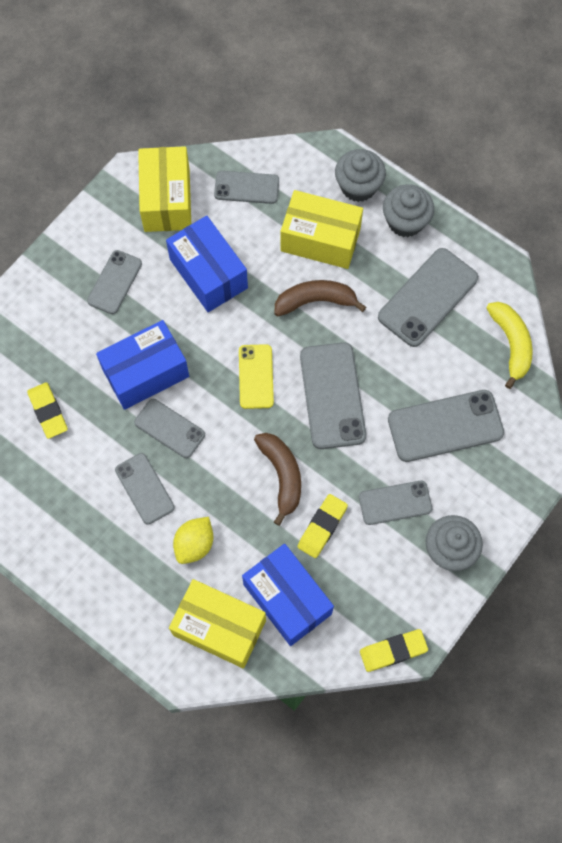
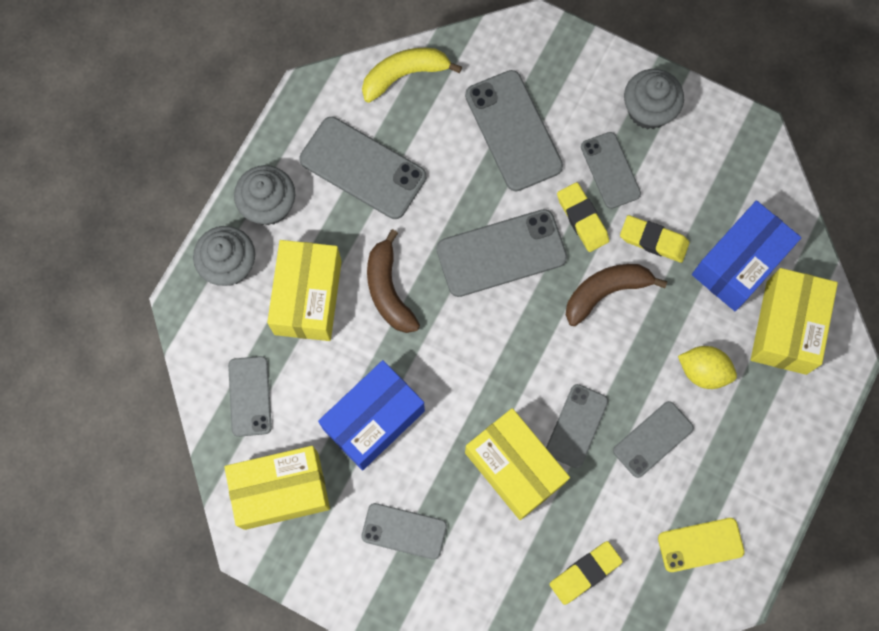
camera: 100 degrees left, 5 degrees up
blue box [96,320,189,410] -> yellow box [465,408,570,520]
yellow phone [239,344,274,409] -> yellow phone moved to [658,518,745,572]
yellow eraser [360,629,428,672] -> yellow eraser moved to [557,182,609,252]

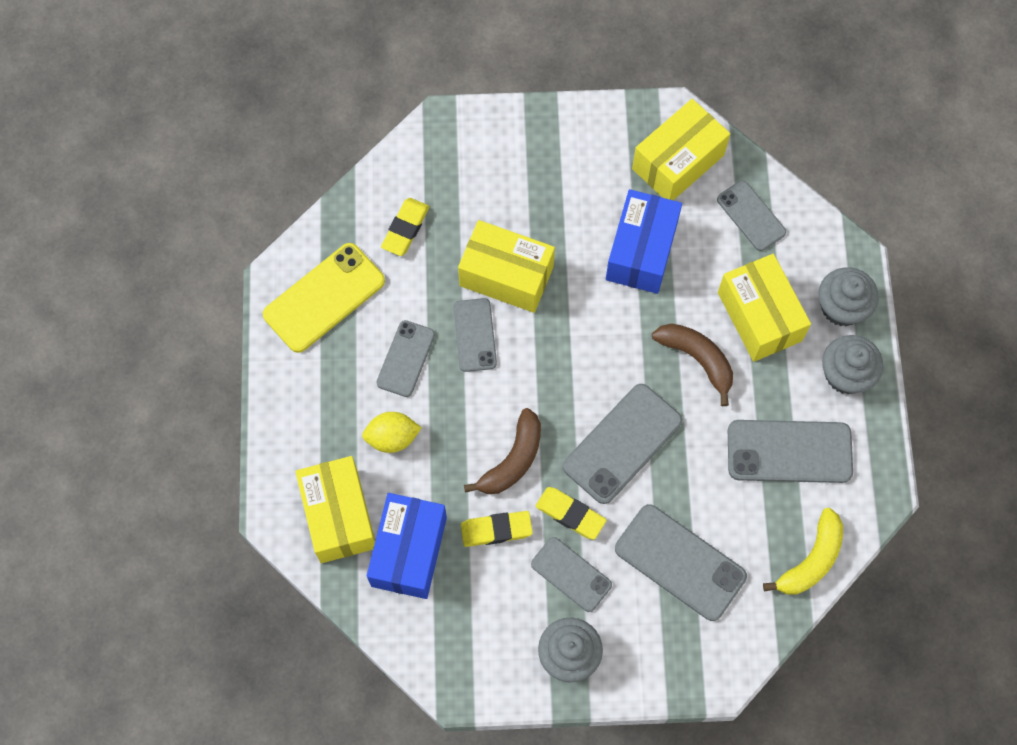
camera: 150 degrees right, 5 degrees down
grey phone [361,503,447,560] -> none
yellow phone [658,518,745,572] -> yellow phone [263,243,385,353], size x1.60

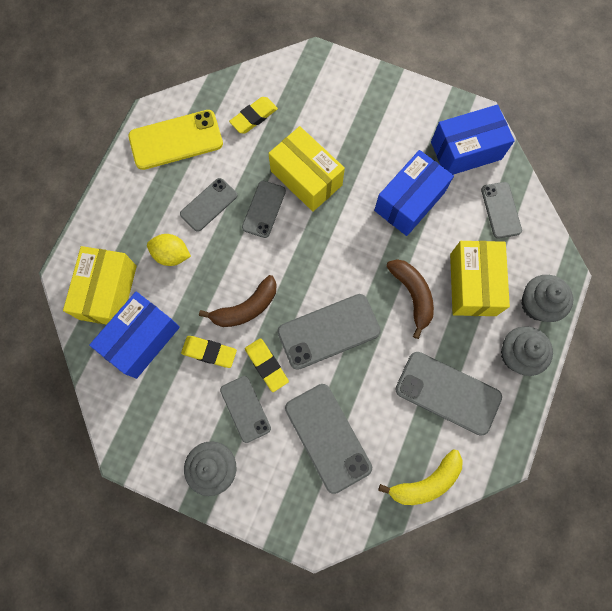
camera: 25 degrees right, 5 degrees up
yellow box [632,99,730,200] -> blue box [431,105,515,175]

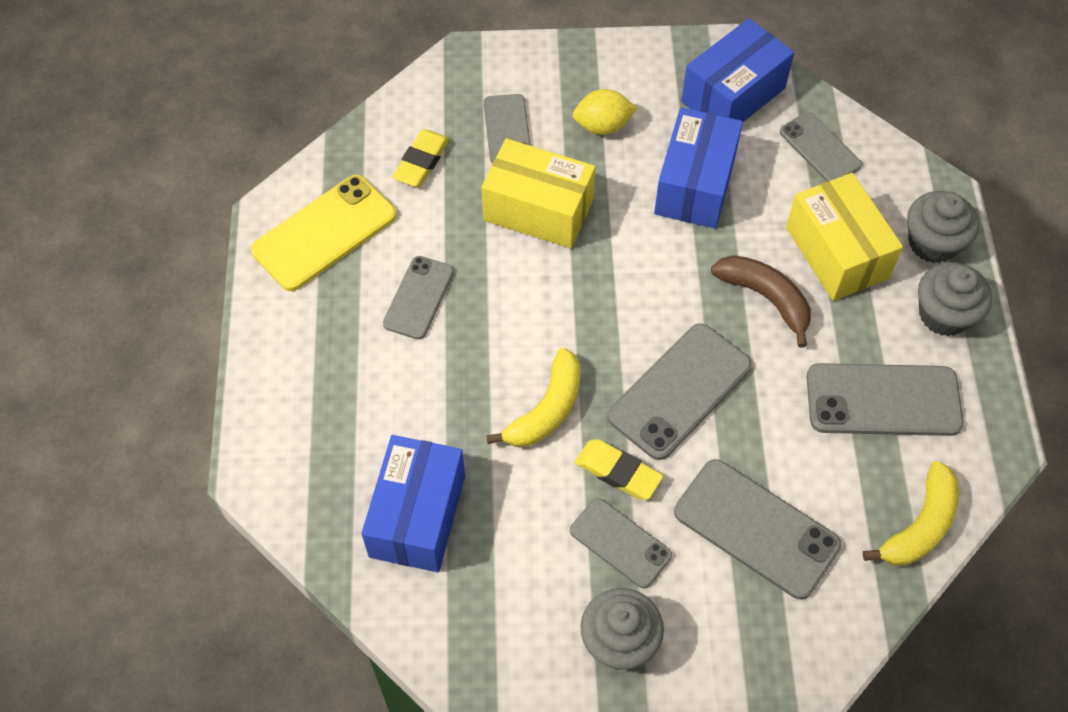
camera: 25 degrees left, 15 degrees down
yellow box [63,246,137,325] -> none
yellow lemon [147,234,191,266] -> yellow lemon moved to [573,89,637,135]
yellow eraser [181,336,237,368] -> none
brown banana [199,275,277,327] -> yellow banana [486,348,580,447]
grey phone [242,181,286,238] -> grey phone moved to [484,94,531,163]

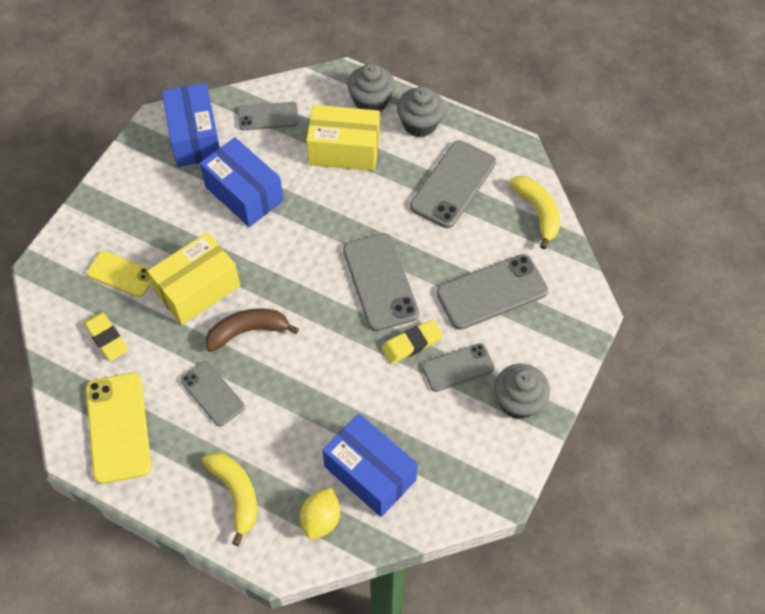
camera: 60 degrees left, 0 degrees up
grey phone [484,94,531,163] -> yellow phone [87,251,151,297]
yellow banana [486,348,580,447] -> yellow banana moved to [202,452,257,546]
yellow lemon [573,89,637,135] -> yellow lemon moved to [300,487,340,540]
brown banana [711,255,811,348] -> brown banana moved to [206,308,299,352]

